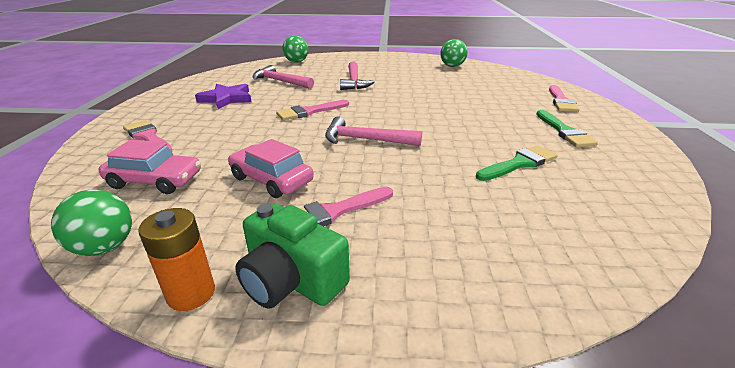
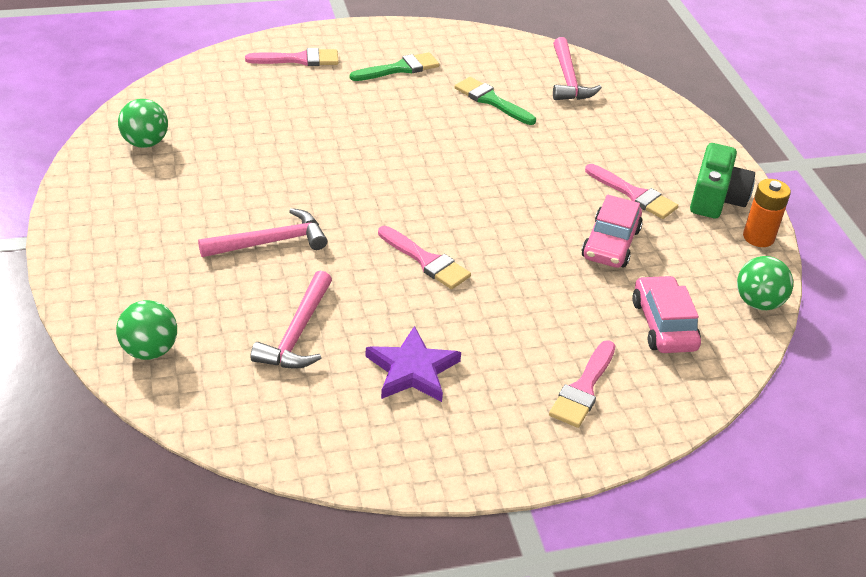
camera: 110 degrees left, 10 degrees up
pink hammer [325,117,422,146] -> pink hammer moved to [553,37,602,100]

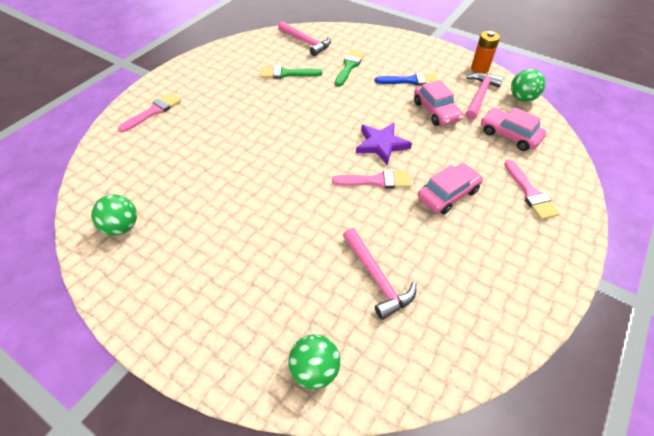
camera: 40 degrees left, 10 degrees up
pink hammer [198,208,327,257] -> pink hammer moved to [466,73,504,120]
green brush [350,52,440,81] -> green brush moved to [335,50,365,87]
purple star [365,326,461,402] -> purple star moved to [356,122,412,166]
pink brush [585,164,678,219] -> blue brush [375,73,438,86]
green camera [690,143,755,218] -> none
none -> pink car [418,163,483,214]

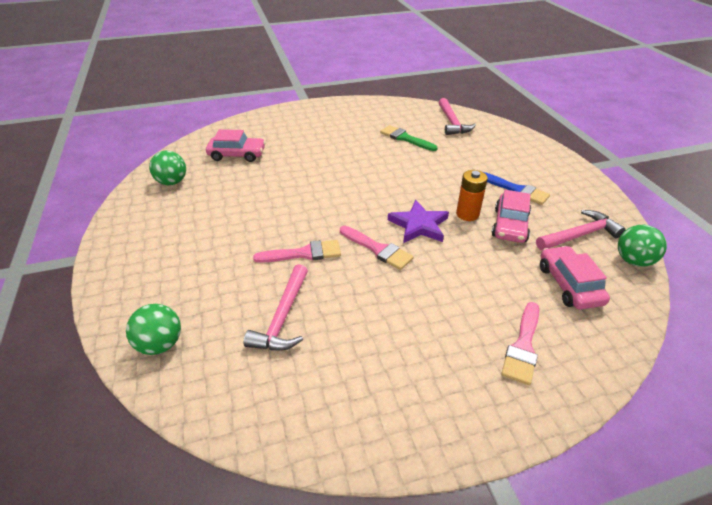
camera: 40 degrees right, 10 degrees down
pink brush [118,93,181,132] -> pink brush moved to [253,240,341,263]
green brush [335,50,365,87] -> none
pink car [418,163,483,214] -> pink car moved to [206,129,265,162]
orange battery [471,31,500,73] -> orange battery moved to [456,170,488,221]

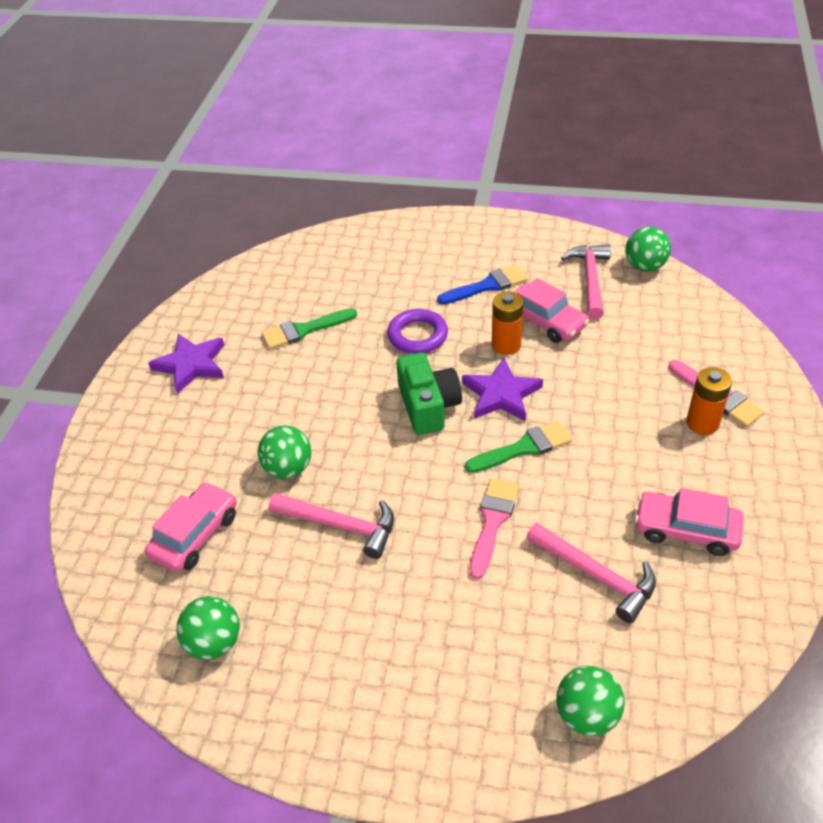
camera: 60 degrees left, 5 degrees up
pink brush [340,226,414,270] -> green brush [465,421,572,473]
pink hammer [439,98,476,135] -> pink hammer moved to [269,493,394,559]
pink car [540,246,610,310] -> pink car moved to [635,488,744,556]
none -> purple star [148,334,224,394]
none -> green ball [258,425,311,479]
none -> purple ring [387,309,448,354]
none -> green camera [396,352,462,435]
none -> orange battery [686,367,732,435]

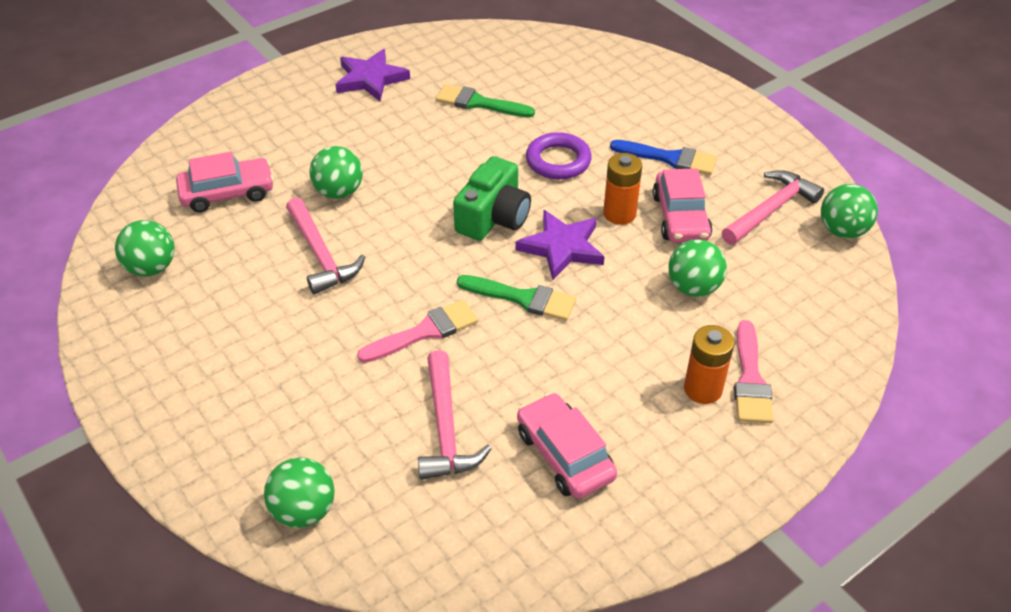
camera: 40 degrees right, 0 degrees up
none -> green ball [668,239,727,297]

